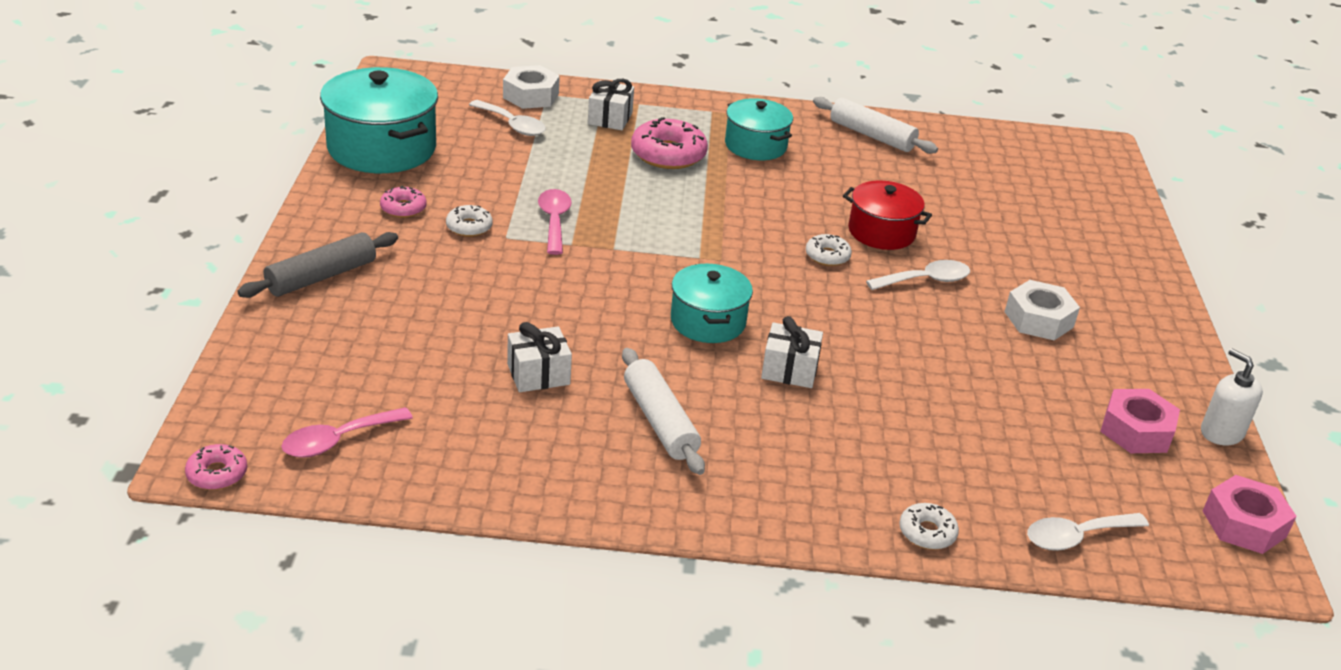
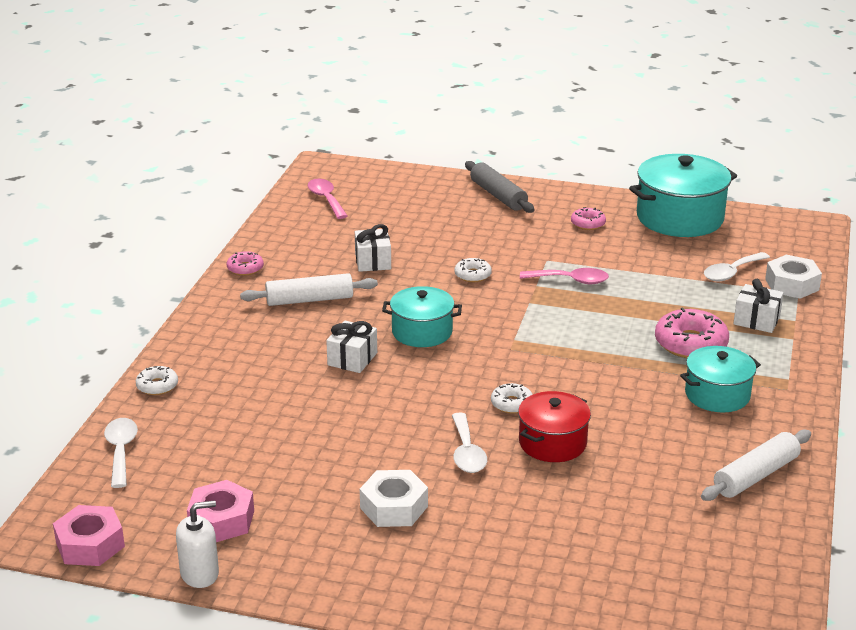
camera: 105 degrees right, 5 degrees down
pink donut [185,444,247,490] -> pink donut moved to [227,251,264,276]
white donut [446,205,493,237] -> white donut moved to [454,258,492,282]

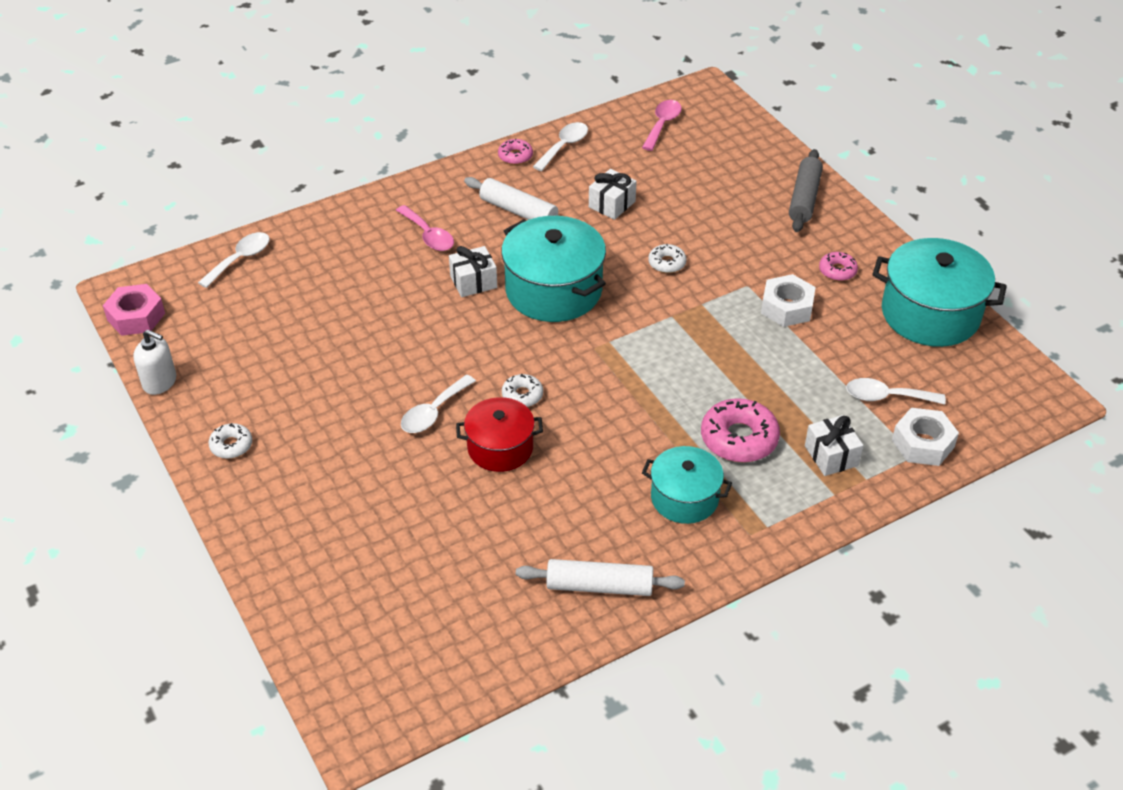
camera: 45 degrees right, 15 degrees up
white donut [136,366,178,395] -> white donut moved to [208,423,252,459]
pink nut [187,480,254,542] -> none
white nut [360,470,428,527] -> white nut moved to [761,274,816,327]
turquoise pot [382,286,462,347] -> turquoise pot [501,216,606,322], size x1.63
pink spoon [520,268,609,284] -> pink spoon moved to [396,205,454,251]
none -> white spoon [533,122,588,171]

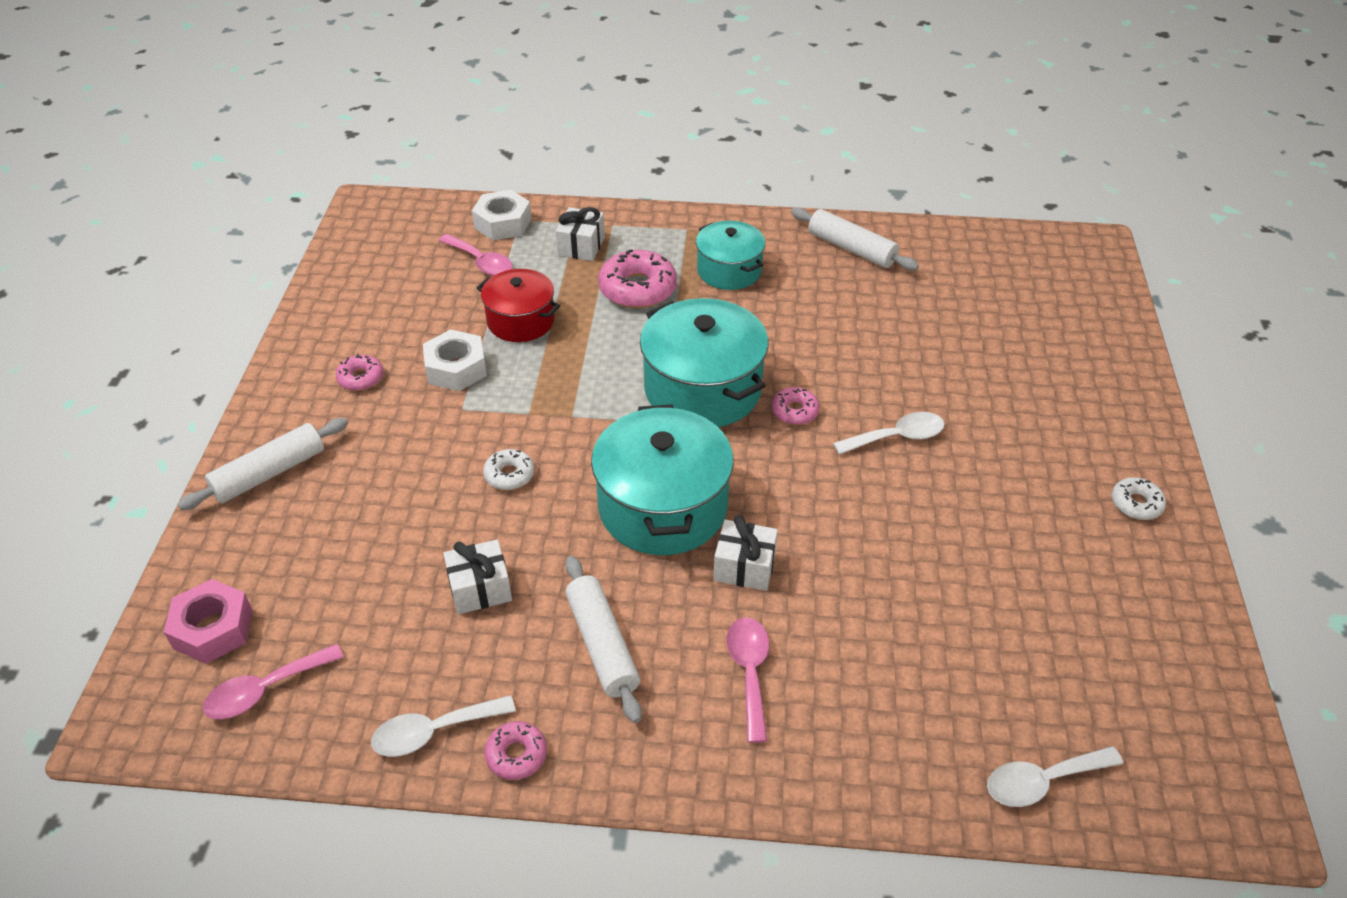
camera: 145 degrees left, 0 degrees up
pink nut [103,284,165,336] -> pink nut moved to [164,579,252,664]
white soap dispenser [133,329,176,395] -> none
red pot [456,397,543,472] -> red pot moved to [477,269,560,342]
white donut [502,374,543,407] -> pink donut [771,387,820,425]
grey rolling pin [789,149,823,232] -> white rolling pin [177,418,348,510]
white spoon [846,378,946,405] -> pink spoon [438,234,513,276]
turquoise pot [872,238,1007,347] -> turquoise pot moved to [640,298,768,427]

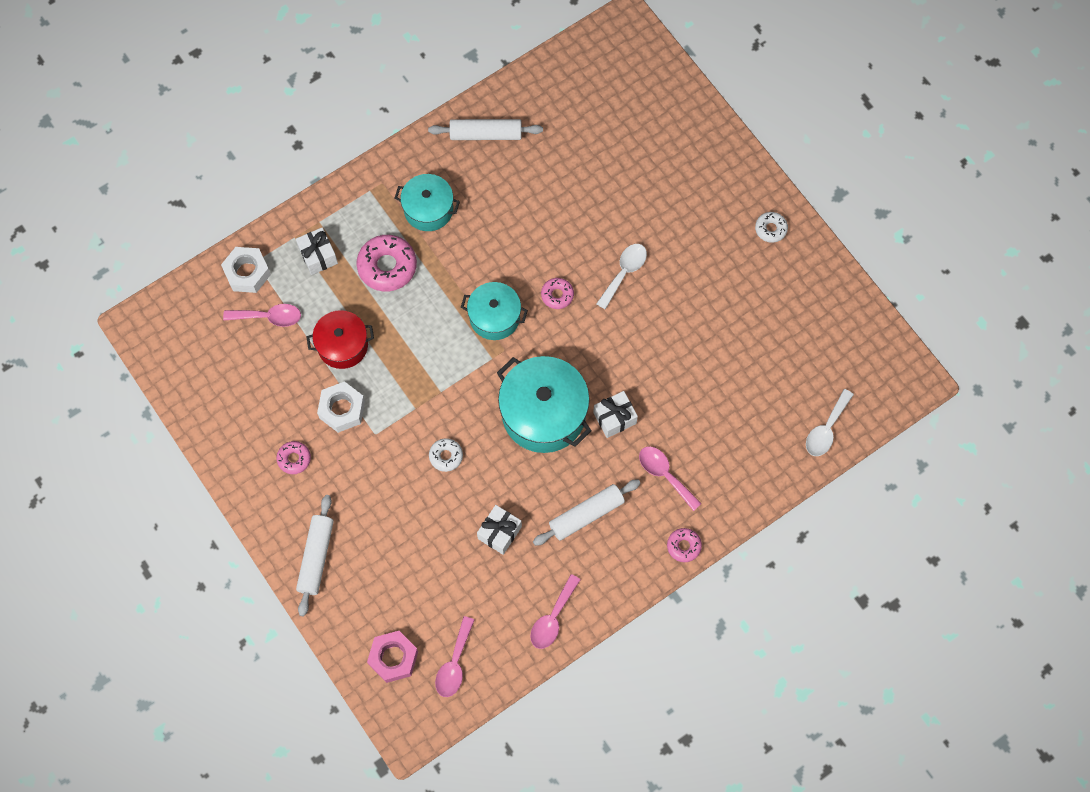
camera: 40 degrees left, 25 degrees up
white spoon [371,695,516,757] -> pink spoon [530,574,581,649]
pink donut [484,721,547,780] -> pink donut moved to [667,528,702,562]
white rolling pin [566,556,642,723] -> white rolling pin turned 60 degrees counterclockwise [533,479,641,546]
turquoise pot [640,298,768,427] -> turquoise pot [461,282,528,340], size x0.61

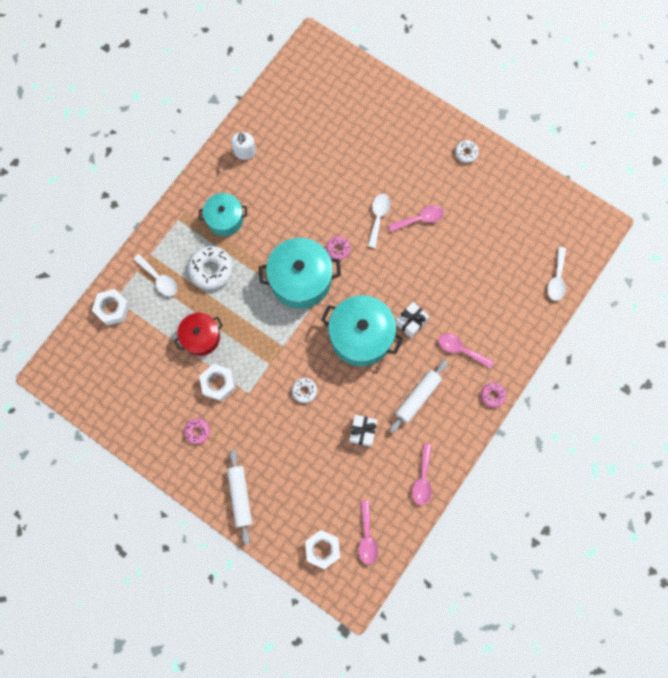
camera: 20 degrees left, 5 degrees up
pink spoon [223,304,301,327] -> pink spoon moved to [389,205,444,232]
white gift [296,227,338,275] -> white spoon [133,254,177,296]
pink donut [357,235,417,292] -> white donut [188,246,233,290]
pink nut [367,631,418,683] -> white nut [305,530,340,569]
white rolling pin [428,119,543,140] -> white soap dispenser [231,132,256,160]
turquoise pot [461,282,528,340] -> turquoise pot [259,238,341,309], size x1.63

